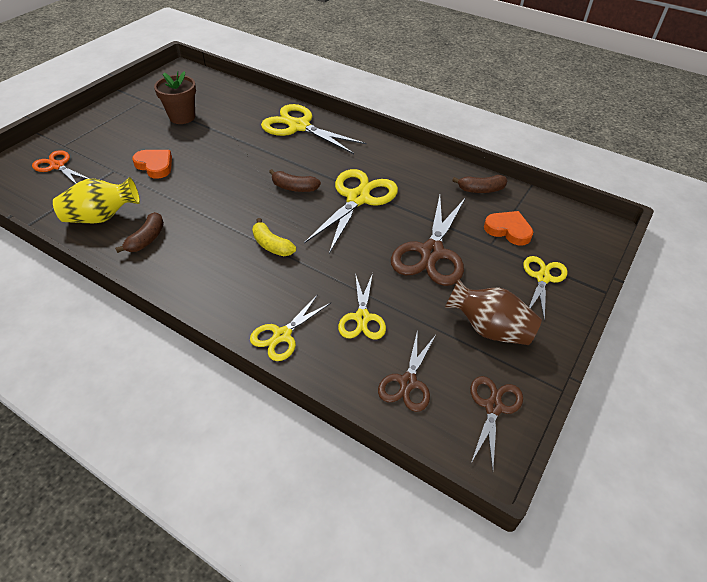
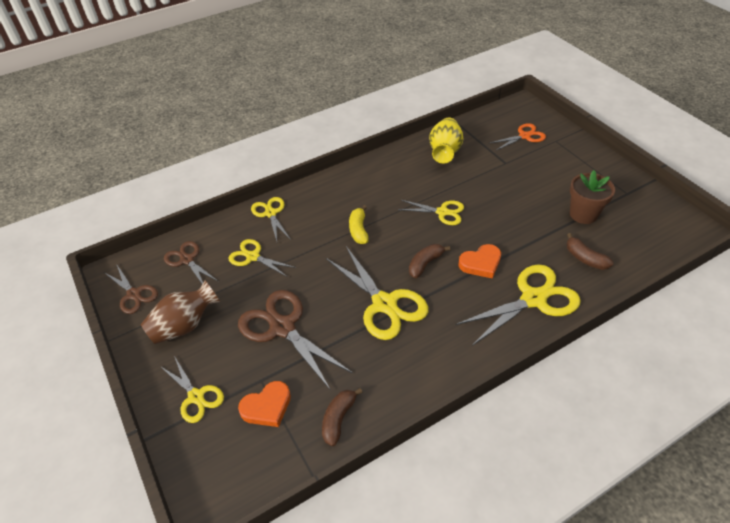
camera: 120 degrees right, 0 degrees up
brown banana [115,212,164,253] -> brown banana moved to [567,233,613,270]
orange heart [132,150,172,179] -> orange heart moved to [458,244,501,279]
yellow banana [252,218,296,256] -> yellow banana turned 75 degrees counterclockwise [349,205,369,244]
none -> yellow scissors [398,200,464,225]

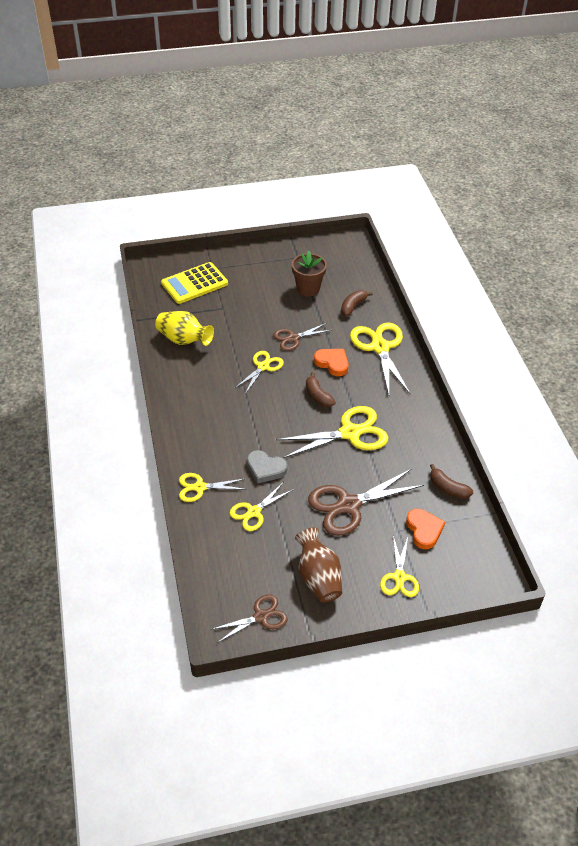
camera: 75 degrees left, 0 degrees up
yellow scissors [160,356,224,423] -> yellow scissors turned 120 degrees clockwise [380,536,419,597]
brown scissors [164,241,219,284] -> brown scissors moved to [273,323,332,351]
yellow banana [349,205,369,244] -> none
orange heart [458,244,501,279] -> orange heart turned 45 degrees counterclockwise [314,349,349,376]
orange scissors [490,123,546,151] -> yellow calculator [161,262,228,304]
brown banana [567,233,613,270] -> brown banana turned 150 degrees clockwise [341,290,373,316]
none -> grey heart [247,450,287,484]

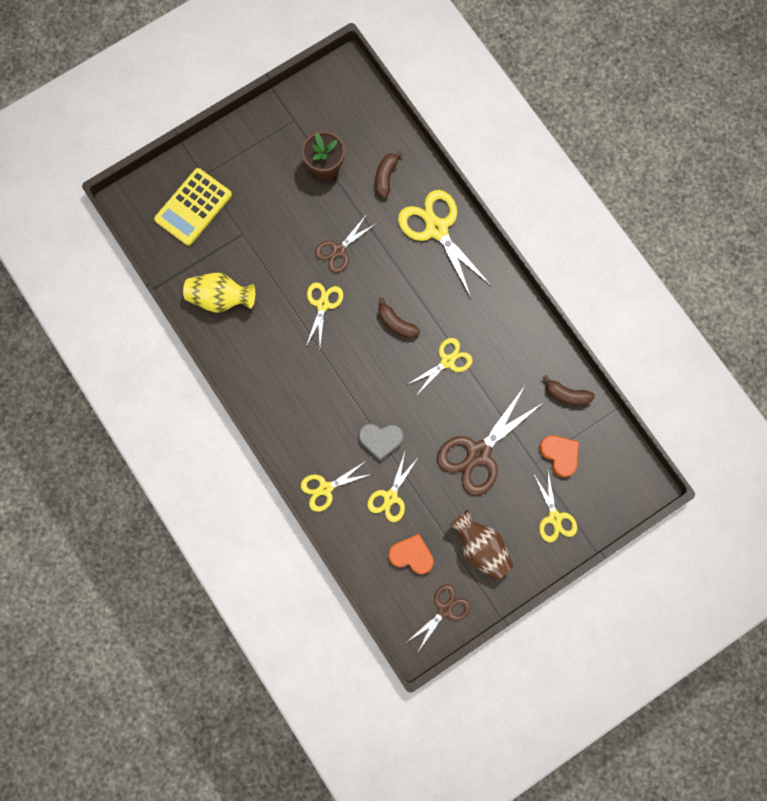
camera: 20 degrees left, 30 degrees up
yellow scissors [276,406,388,458] -> yellow scissors [407,338,473,396], size x0.59
orange heart [314,349,349,376] -> orange heart moved to [388,534,434,574]

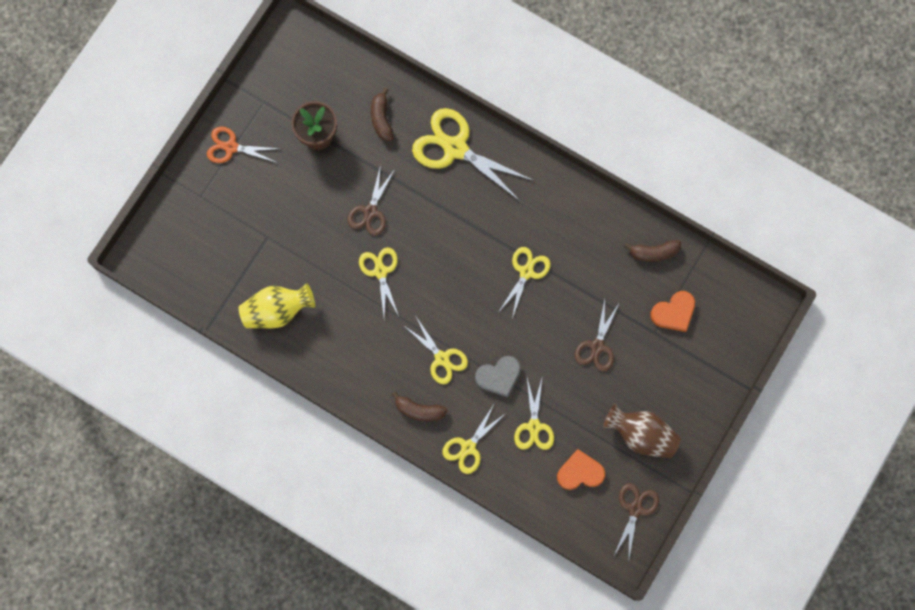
camera: 25 degrees left, 0 degrees up
yellow calculator [154,168,232,246] -> none
brown banana [379,297,420,339] -> brown banana moved to [392,391,448,422]
brown scissors [437,387,544,496] -> brown scissors [575,299,620,372], size x0.59
yellow scissors [533,472,577,543] -> yellow scissors moved to [403,317,468,384]
orange heart [539,435,579,477] -> orange heart turned 120 degrees clockwise [651,291,695,332]
none -> orange scissors [207,127,280,163]

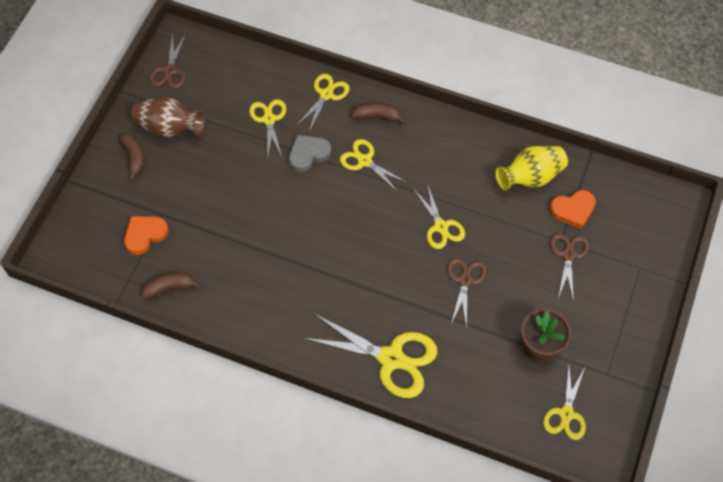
camera: 170 degrees right, 15 degrees down
orange scissors [207,127,280,163] -> none
brown banana [371,88,394,141] -> brown banana moved to [119,132,145,181]
yellow scissors [499,247,551,319] -> yellow scissors moved to [543,366,586,440]
orange heart [557,449,605,490] -> orange heart moved to [550,190,596,229]
brown scissors [575,299,620,372] -> brown scissors moved to [550,233,589,302]

